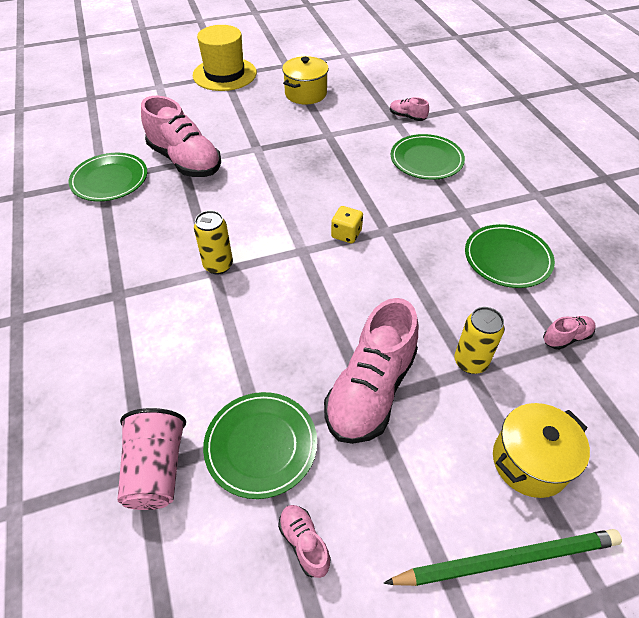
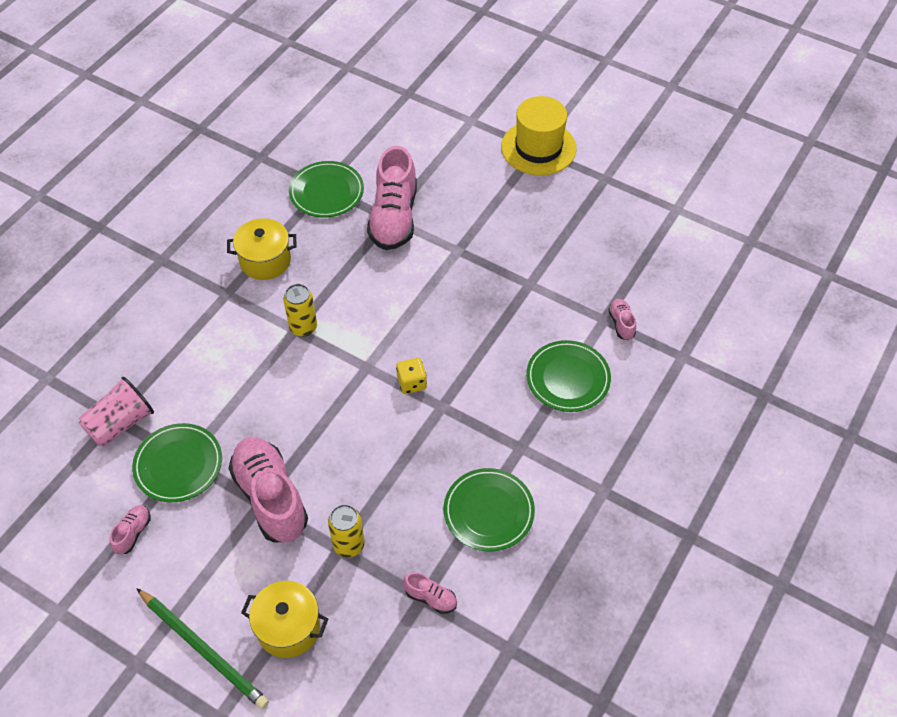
camera: 50 degrees right, 5 degrees up
yellow pot [282,56,329,105] -> yellow pot moved to [227,218,297,280]
pink shoe [324,298,418,444] -> pink shoe turned 75 degrees clockwise [228,437,308,543]

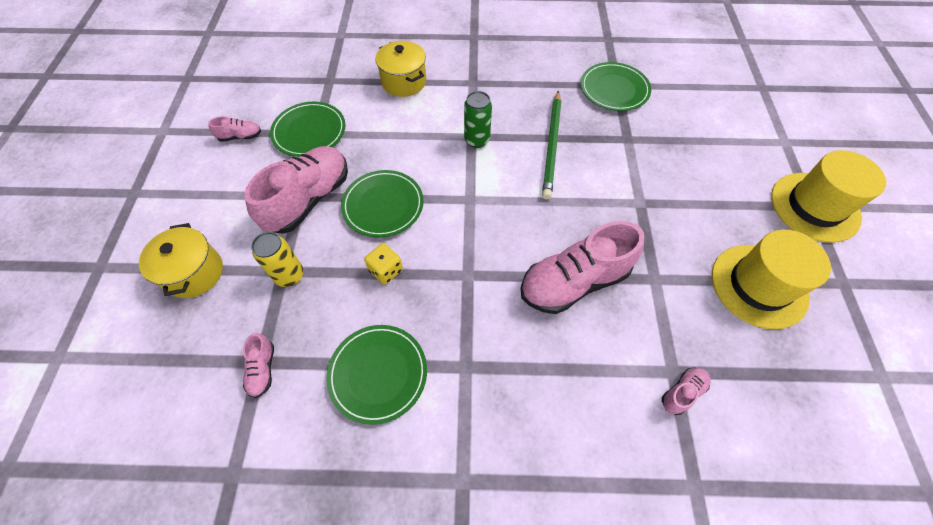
camera: 60 degrees right, 5 degrees up
pink cup [79,377,154,447] -> none
green pencil [136,588,269,710] -> green pencil moved to [542,91,561,200]
yellow pot [227,218,297,280] -> yellow pot moved to [375,41,426,97]
yellow can [283,284,317,337] -> green can [464,91,492,148]
pink shoe [367,146,417,250] -> pink shoe moved to [520,221,644,314]
yellow dice [396,358,427,394] -> yellow dice moved to [364,243,403,285]
green plate [526,340,611,412] -> green plate moved to [341,170,424,238]
none -> yellow hat [712,230,831,329]

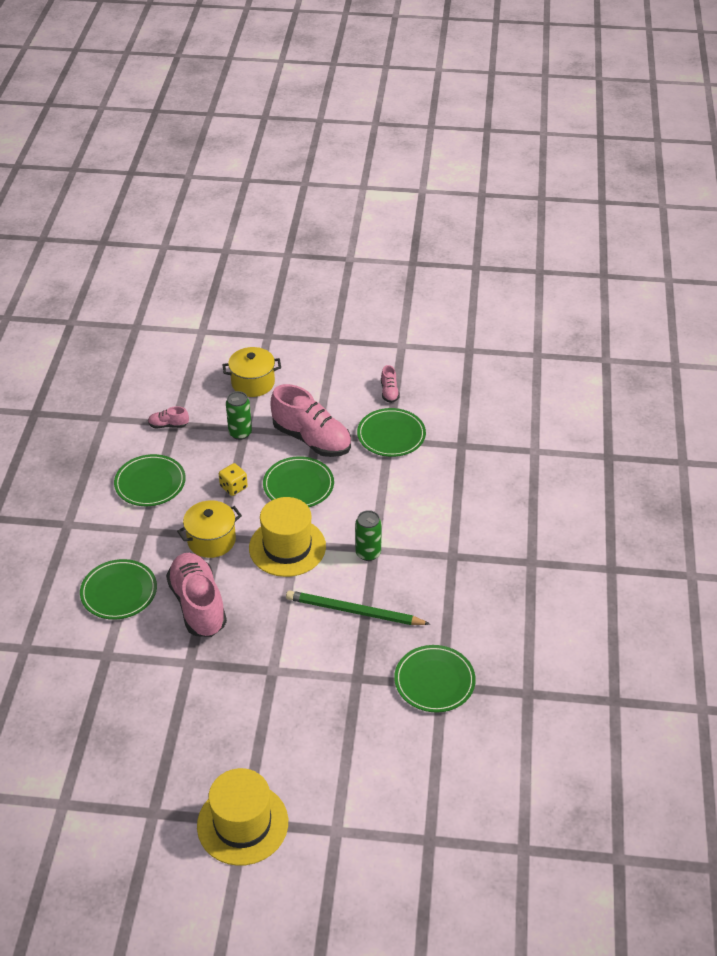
camera: 95 degrees right, 15 degrees down
yellow can [251,232,303,287] -> green can [226,391,252,440]
yellow pot [375,41,426,97] -> yellow pot moved to [177,500,242,558]
pink shoe [662,368,711,415] -> none
yellow hat [712,230,831,329] -> yellow hat moved to [249,497,326,577]
none -> green plate [80,559,157,620]

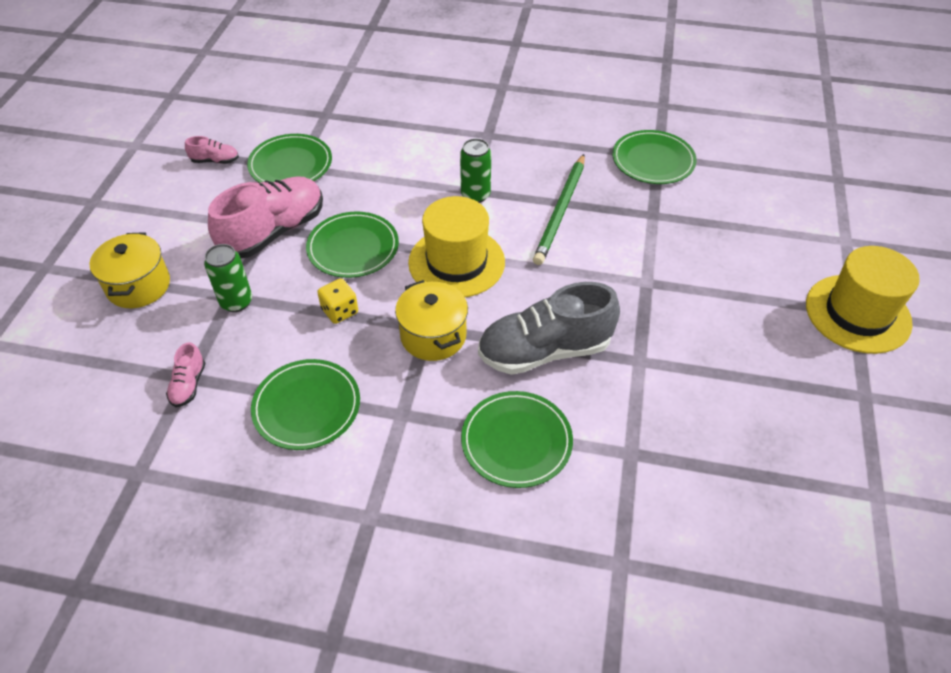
camera: 85 degrees left, 5 degrees up
pink shoe [166,553,227,637] -> grey shoe [478,282,620,375]

